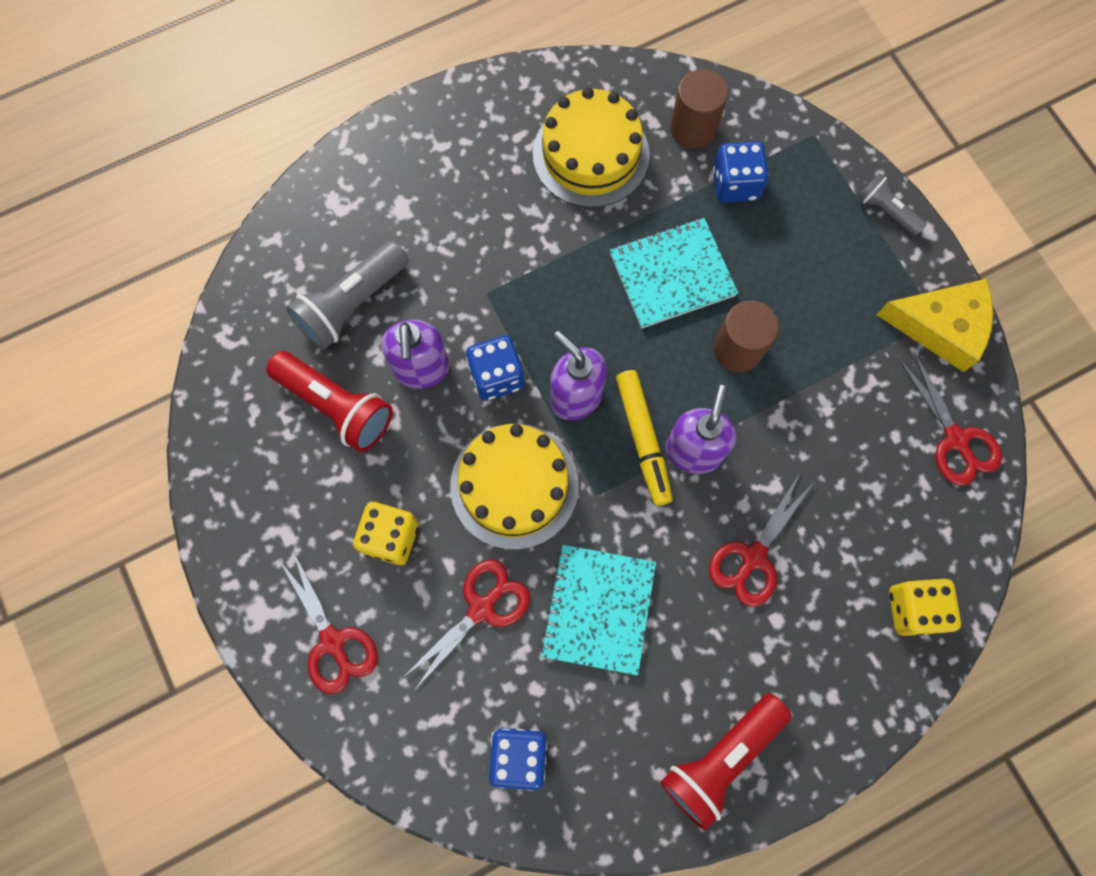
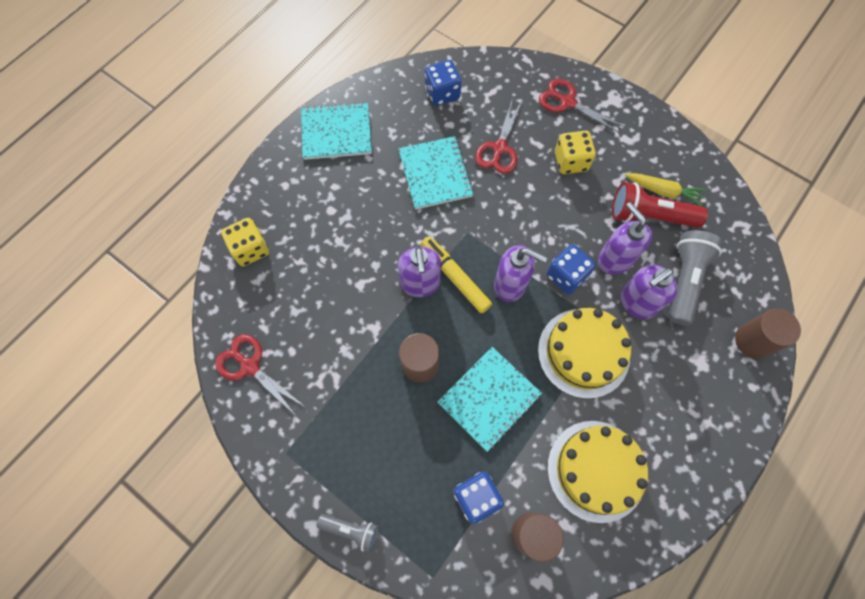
camera: 155 degrees right, 5 degrees down
yellow cake [450,424,578,550] -> yellow cake moved to [538,308,631,399]
red flashlight [661,694,792,831] -> turquoise notebook [301,102,372,160]
red scissors [709,473,813,607] -> none
yellow cheese [877,279,993,372] -> none
none -> purple soap dispenser [621,264,677,319]
none -> yellow carrot [625,173,706,207]
none -> brown cylinder [735,308,801,359]

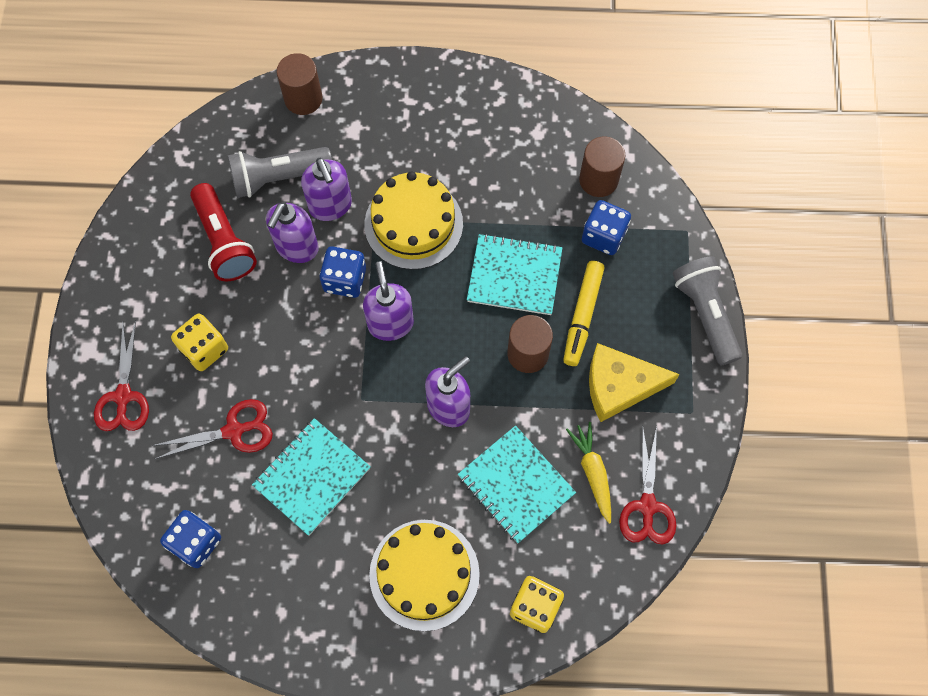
camera: 125 degrees left, 0 degrees up
turquoise notebook [301,102,372,160] -> turquoise notebook moved to [458,425,576,543]
grey flashlight [316,514,379,552] -> grey flashlight [672,256,742,365], size x1.75
yellow marker [421,236,492,313] -> yellow marker moved to [563,261,604,366]
yellow cake [547,421,648,523] -> yellow cake moved to [369,520,480,631]
purple soap dispenser [621,264,677,319] -> purple soap dispenser turned 45 degrees clockwise [301,158,352,221]
yellow carrot [625,173,706,207] -> yellow carrot moved to [566,422,611,524]
none -> yellow cheese [589,343,680,422]

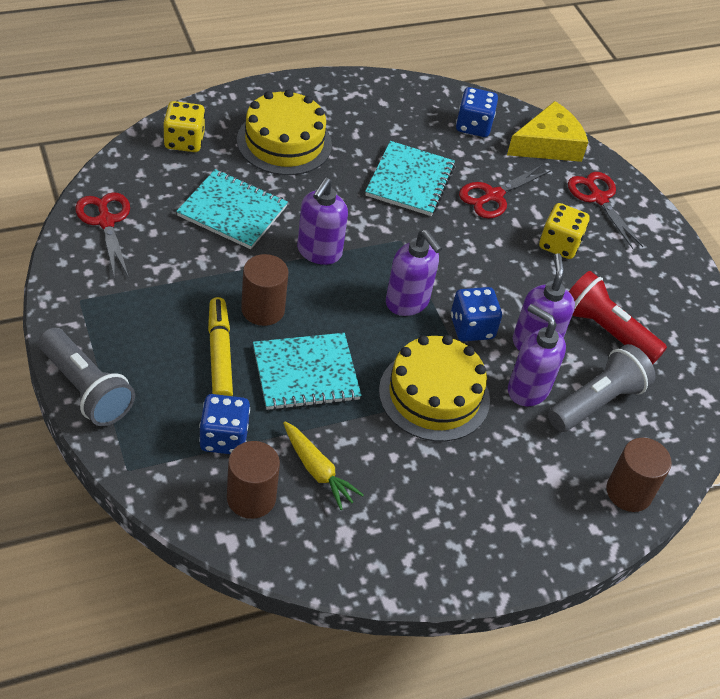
camera: 150 degrees right, 20 degrees down
yellow carrot [566,422,611,524] -> yellow carrot moved to [283,422,364,510]
yellow cheese [589,343,680,422] -> yellow cheese moved to [507,101,588,162]

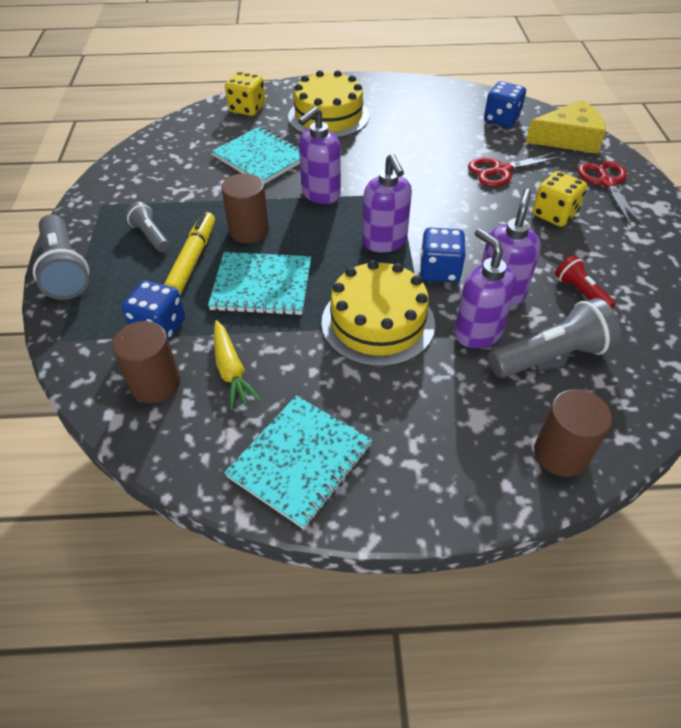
camera: 25 degrees right, 0 degrees up
red scissors [75,192,130,279] -> none
turquoise notebook [365,141,455,216] -> turquoise notebook moved to [224,396,372,529]
red flashlight [569,271,667,364] -> red flashlight [555,255,616,309], size x0.57
none -> grey flashlight [125,202,169,252]

